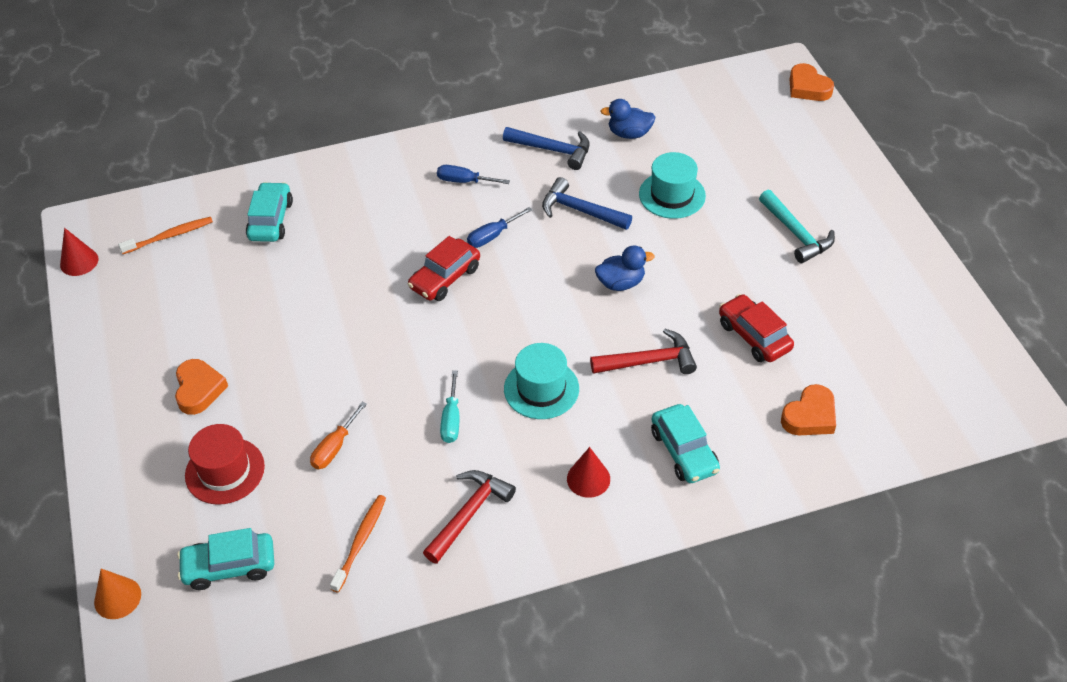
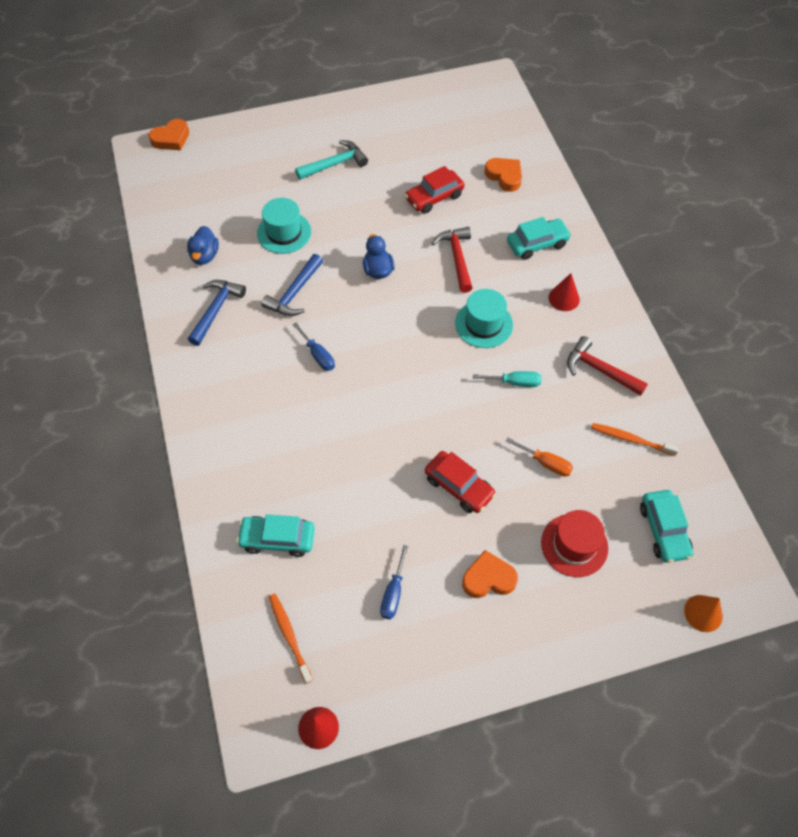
camera: 90 degrees left, 10 degrees up
red car [408,236,480,301] -> red car moved to [425,451,496,513]
blue screwdriver [437,165,510,184] -> blue screwdriver moved to [380,545,408,619]

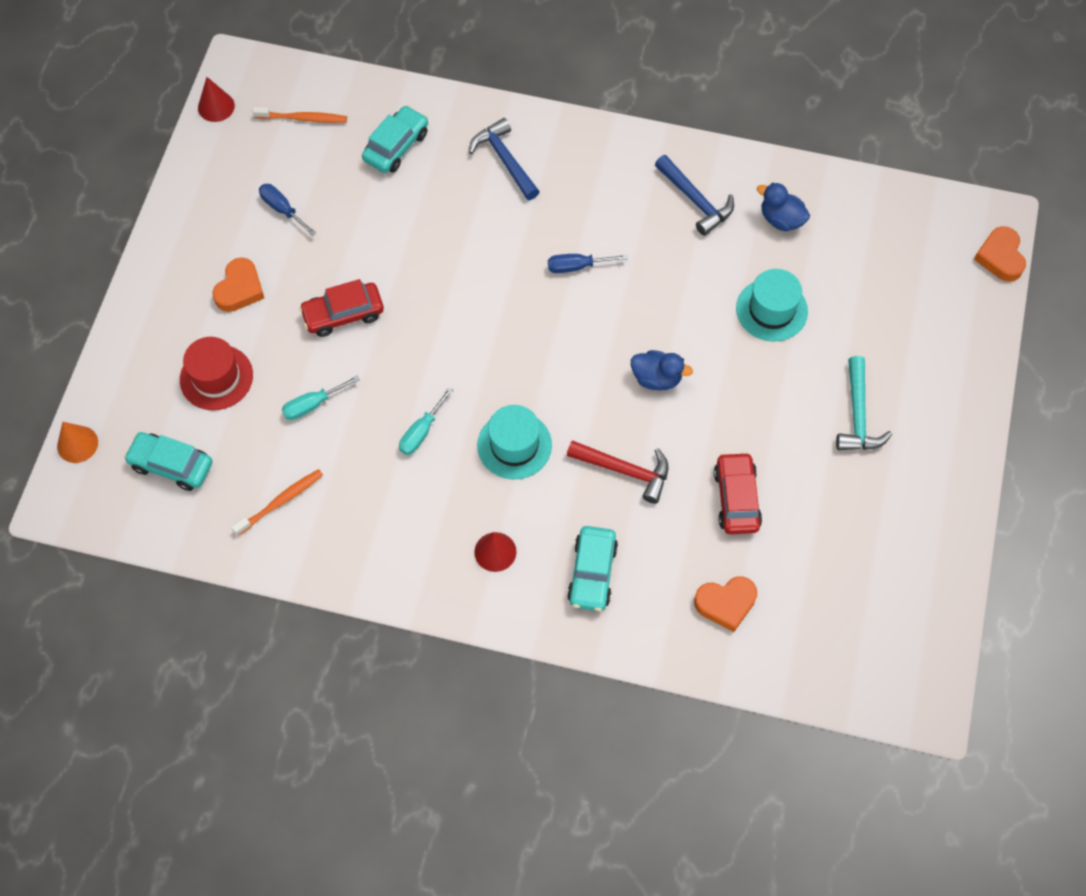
camera: 120 degrees right, 5 degrees up
blue hammer [261,254,323,316] -> blue hammer moved to [469,118,540,200]
orange screwdriver [506,438,573,477] -> turquoise screwdriver [282,376,360,420]
red hammer [567,336,648,396] -> none

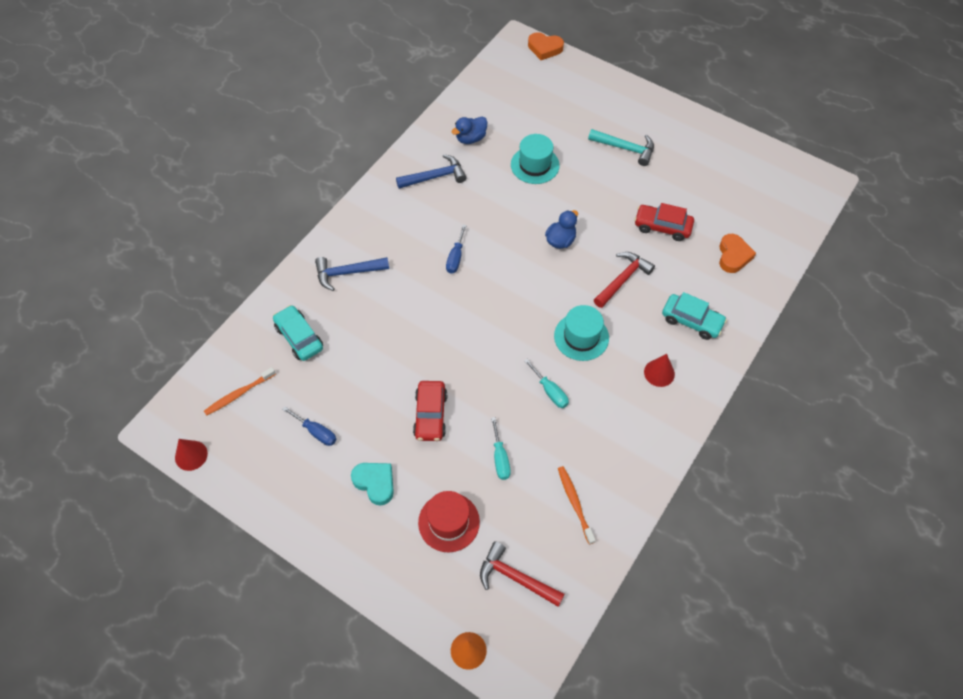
camera: 70 degrees left, 5 degrees down
turquoise car [124,432,212,491] -> red hammer [480,541,565,607]
orange heart [212,257,264,312] -> turquoise heart [351,463,394,506]
orange toothbrush [253,107,347,123] -> orange toothbrush turned 150 degrees counterclockwise [204,367,276,415]
blue screwdriver [259,184,316,236] -> blue screwdriver turned 120 degrees counterclockwise [282,406,337,446]

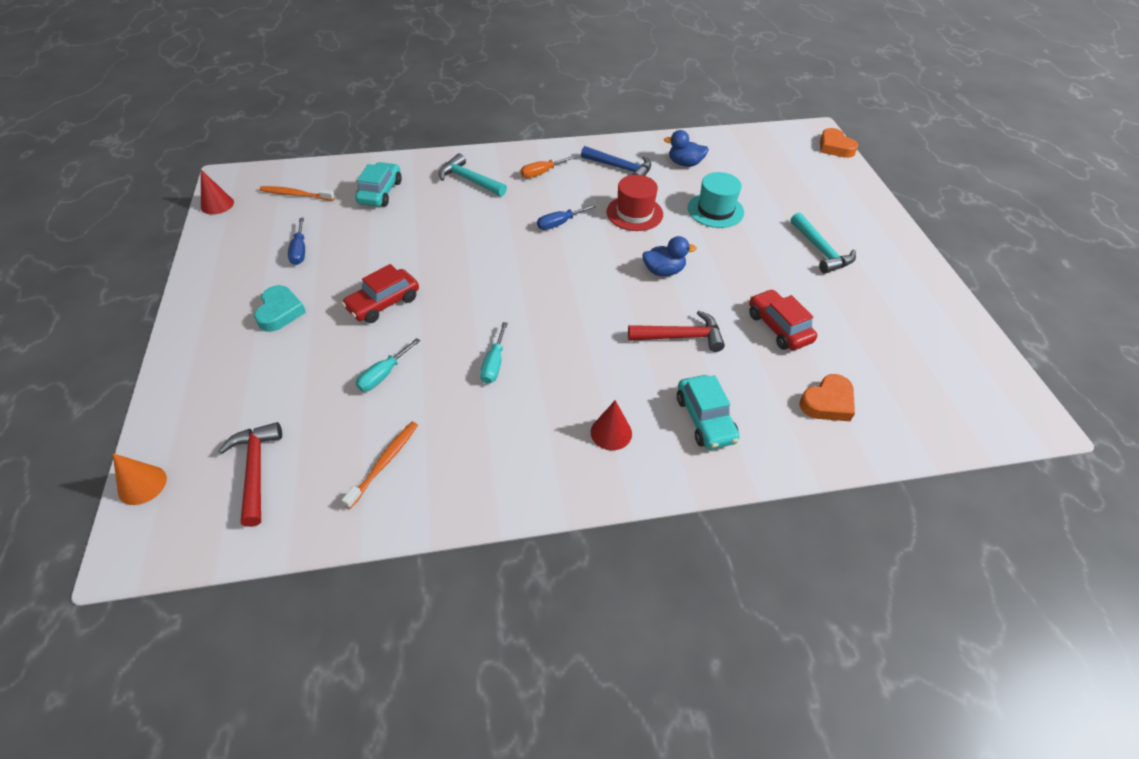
camera: 45 degrees right, 10 degrees down
blue hammer [315,257,389,291] -> turquoise hammer [439,153,507,196]
red hat [418,491,480,552] -> red hat moved to [606,175,663,231]
turquoise hat [554,305,609,361] -> none
none -> orange screwdriver [521,156,576,178]

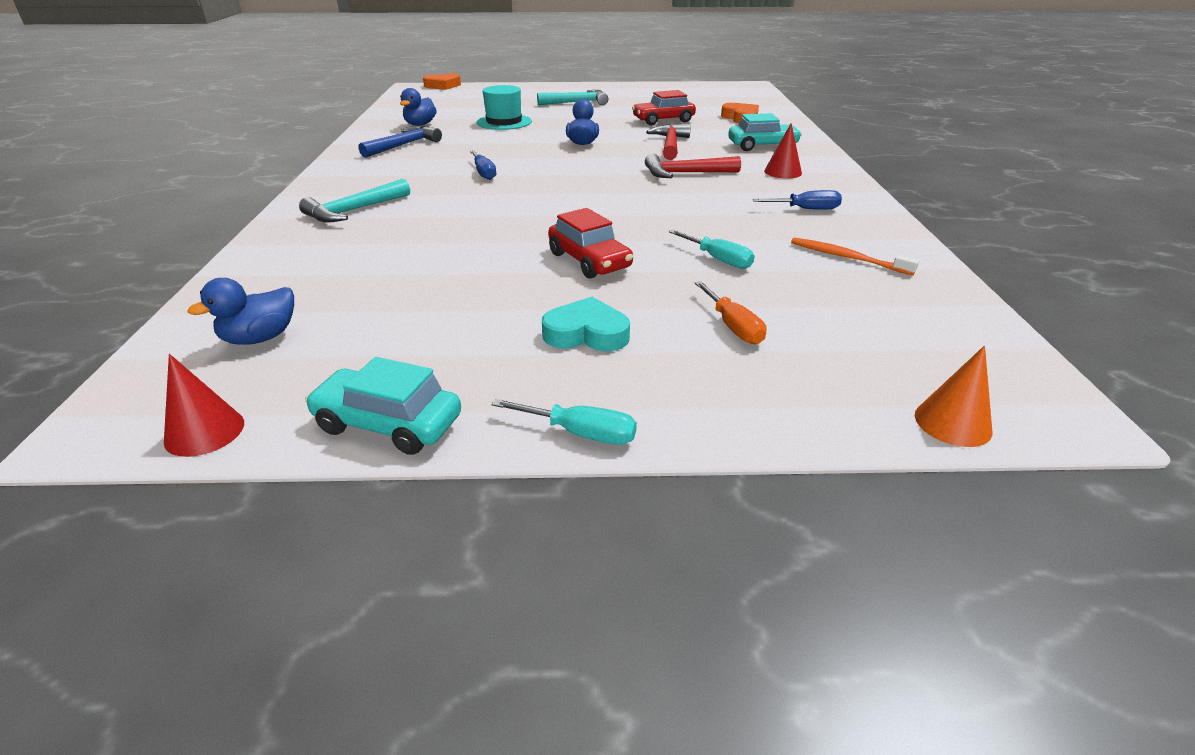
camera: 80 degrees left, 15 degrees down
red hammer [218,422,282,527] -> red hammer moved to [645,153,741,178]
orange toothbrush [260,186,335,201] -> blue duck [188,278,294,345]
blue screwdriver [288,218,305,265] -> blue screwdriver moved to [753,190,842,210]
turquoise car [355,162,402,207] -> turquoise car moved to [305,357,461,455]
turquoise screwdriver [480,322,508,384] -> turquoise screwdriver moved to [492,399,637,445]
orange screwdriver [521,156,576,178] -> orange screwdriver moved to [694,281,766,344]
red hat [606,175,663,231] -> none

